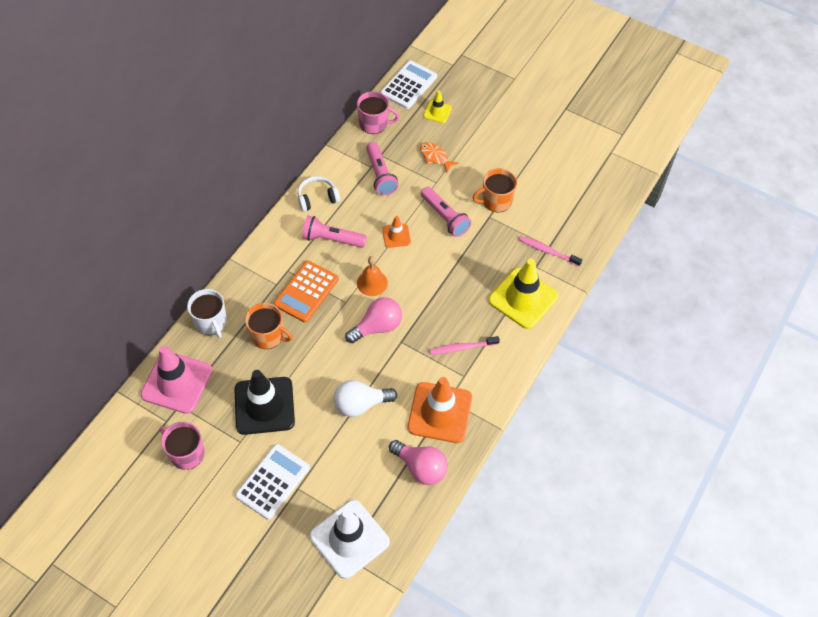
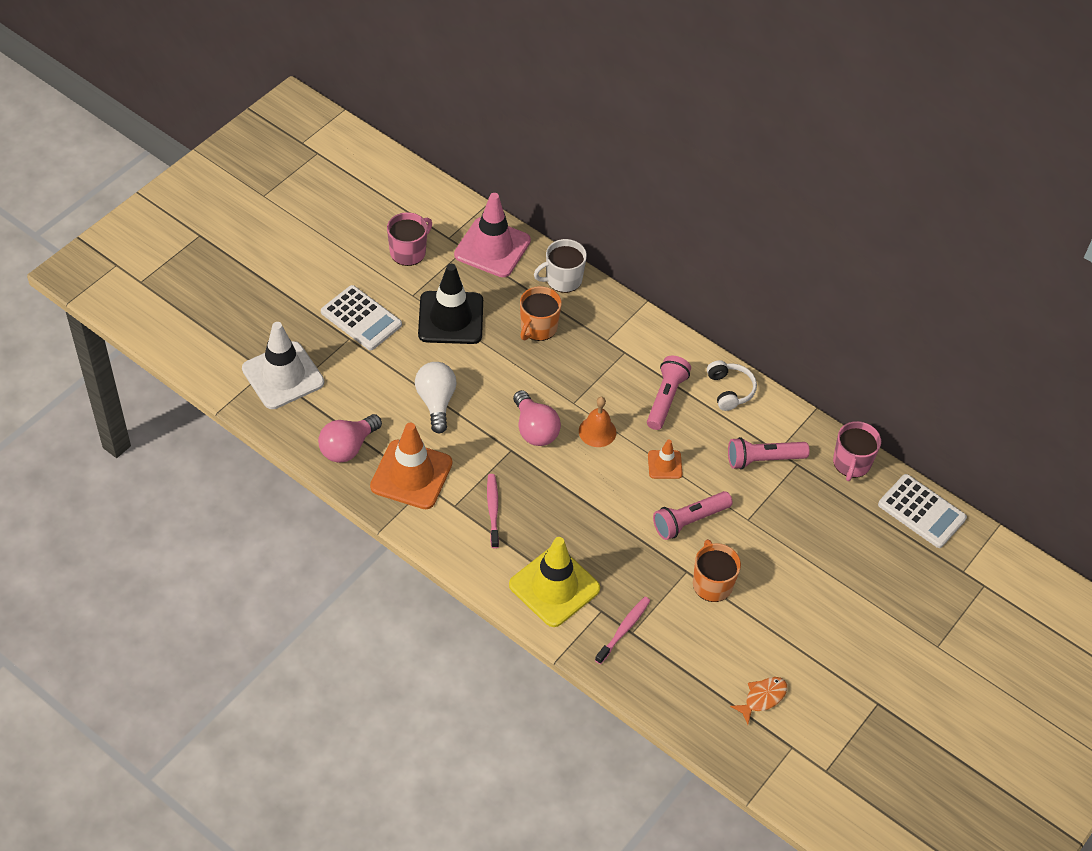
camera: 95 degrees right, 5 degrees down
orange calculator [274,260,339,323] -> none
orange fish [420,142,459,172] -> orange fish moved to [730,677,787,725]
yellow traffic cone [423,90,452,123] -> none

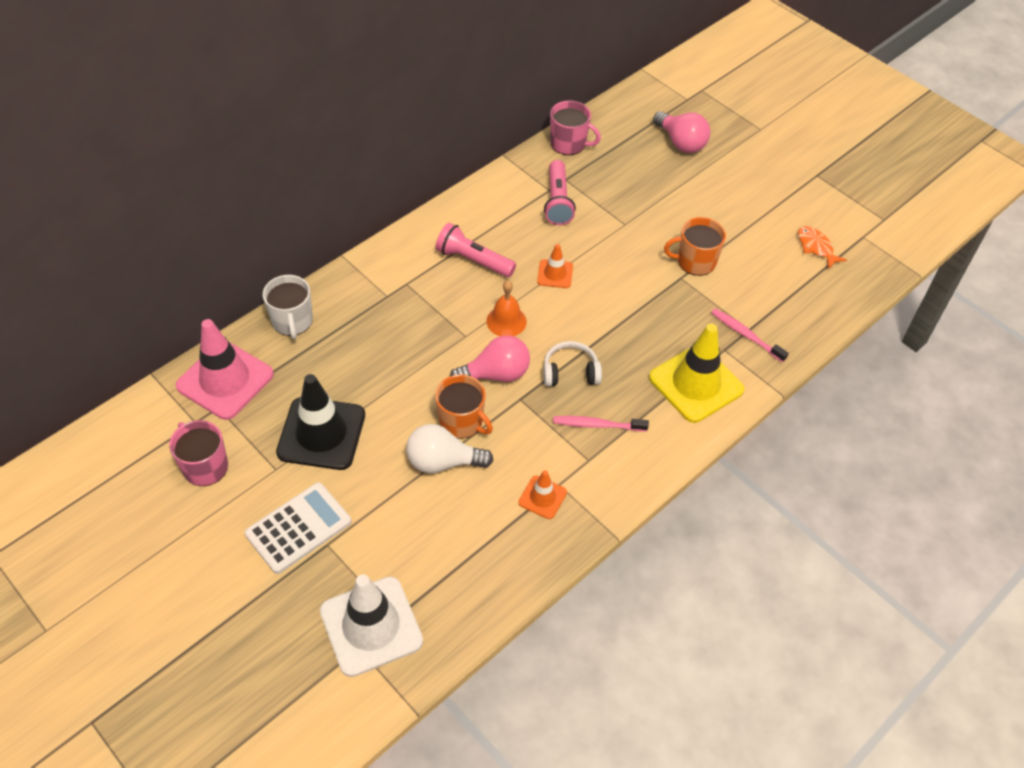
camera: 80 degrees left, 0 degrees up
pink light bulb [318,414,382,463] -> pink light bulb moved to [653,111,711,153]
orange traffic cone [370,423,452,509] -> orange traffic cone [518,470,567,519], size x0.50
orange mug [520,286,562,341] -> orange mug moved to [435,374,493,439]
pink flashlight [653,491,733,540] -> none
white headphones [707,360,757,411] -> white headphones moved to [543,341,602,386]
white calculator [878,474,967,548] -> none

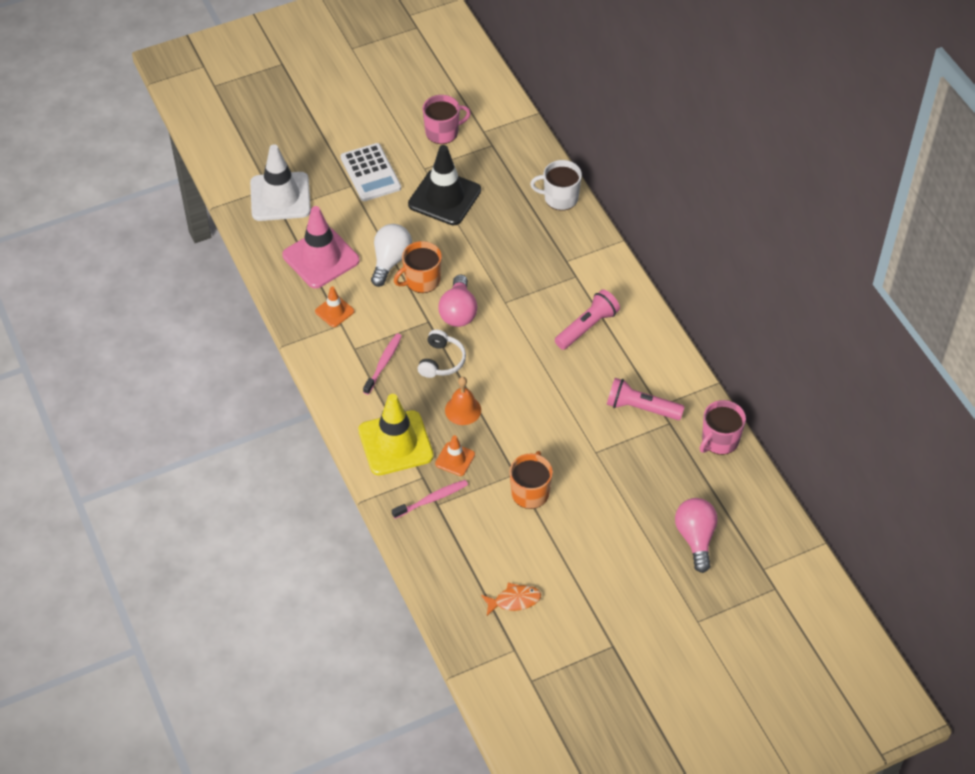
camera: 110 degrees right, 0 degrees up
pink traffic cone [176,319,274,420] -> pink traffic cone moved to [282,206,360,288]
orange bell [486,280,527,336] -> orange bell moved to [445,377,481,425]
orange traffic cone [537,244,573,288] -> orange traffic cone moved to [435,435,475,476]
pink light bulb [653,111,711,153] -> pink light bulb turned 105 degrees clockwise [675,498,718,573]

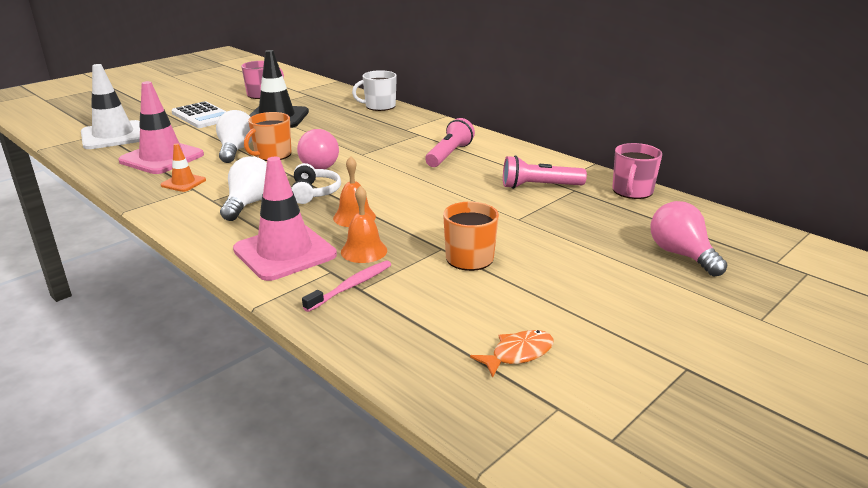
camera: 20 degrees left, 25 degrees down
yellow traffic cone [358,394,434,475] -> pink traffic cone [233,157,337,281]
pink toothbrush [363,333,402,395] -> white light bulb [220,156,267,221]
orange traffic cone [435,435,475,476] -> orange bell [341,186,387,263]

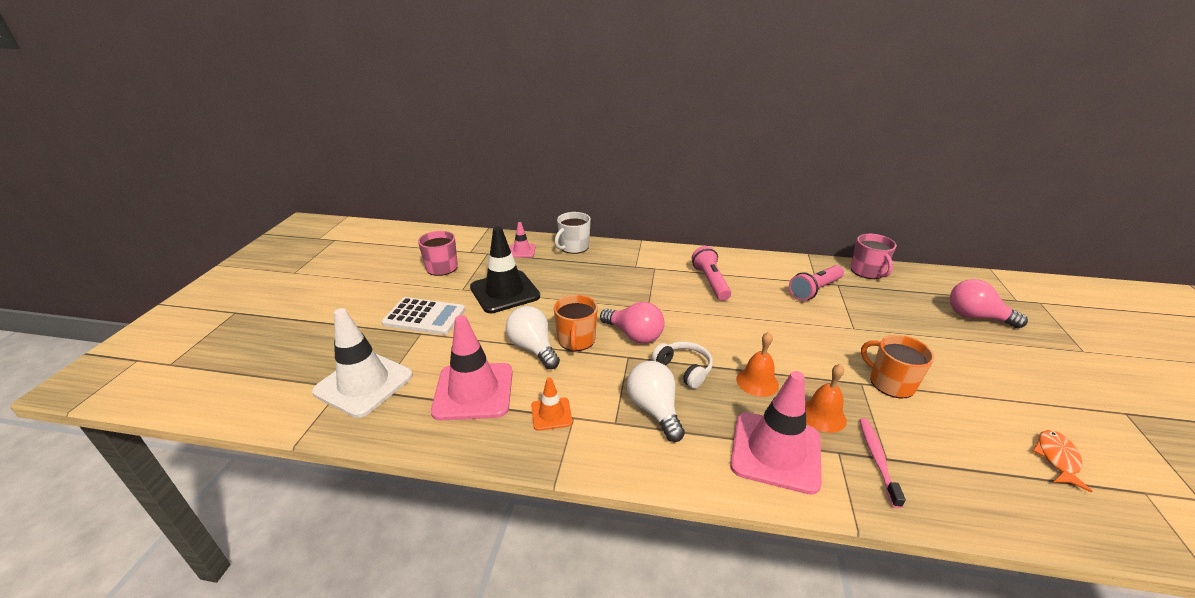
camera: 35 degrees left, 5 degrees up
none -> pink traffic cone [510,222,535,257]

